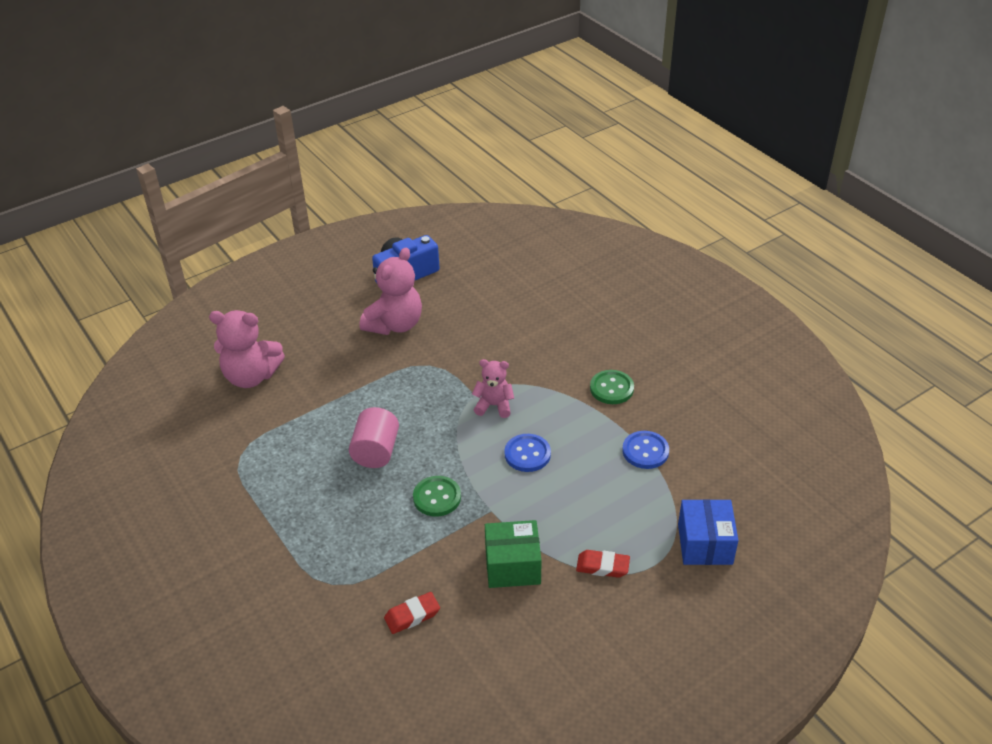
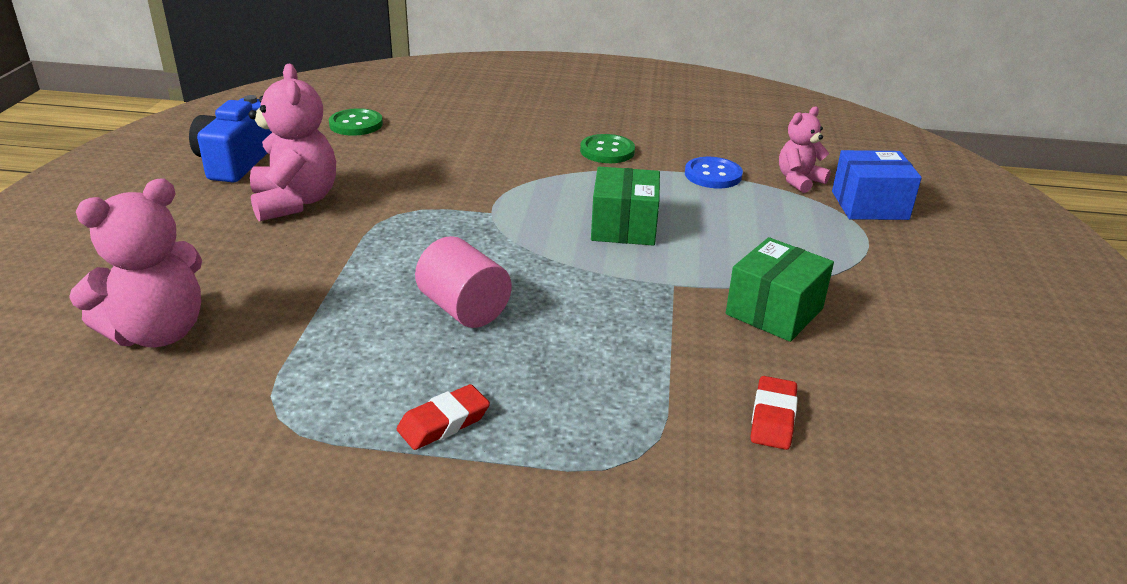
camera: 50 degrees left, 10 degrees down
green button [413,476,461,517] -> green button moved to [329,108,383,136]
pink teddy bear [472,359,514,418] -> pink teddy bear moved to [779,107,831,193]
blue button [505,434,551,472] -> green box [591,167,660,246]
red eraser [576,550,630,578] -> red eraser moved to [397,384,490,450]
blue box [678,499,739,565] -> blue box turned 45 degrees counterclockwise [832,150,922,220]

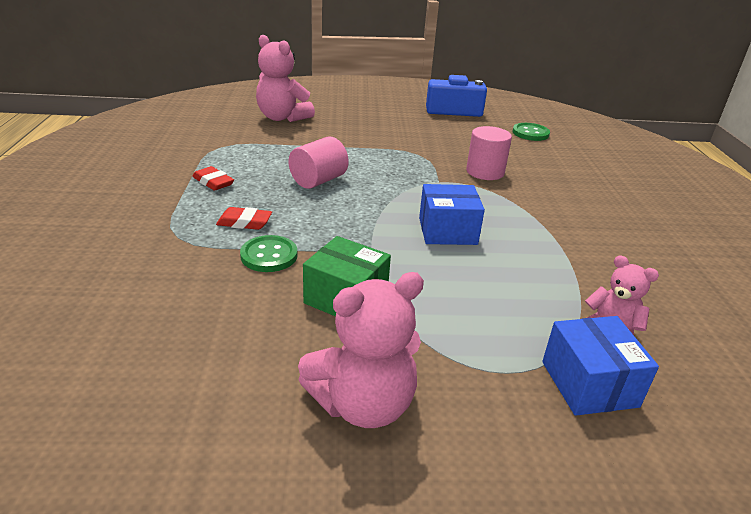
camera: 80 degrees right, 0 degrees up
pink teddy bear [249,64,336,221] -> pink teddy bear moved to [298,272,424,428]
green button [580,134,635,163] -> green button moved to [240,235,297,272]
green box [591,167,660,246] -> blue box [419,184,485,245]
blue button [685,157,743,188] -> none
red eraser [751,376,798,450] -> red eraser moved to [216,207,272,230]
none -> pink cylinder [466,126,512,180]

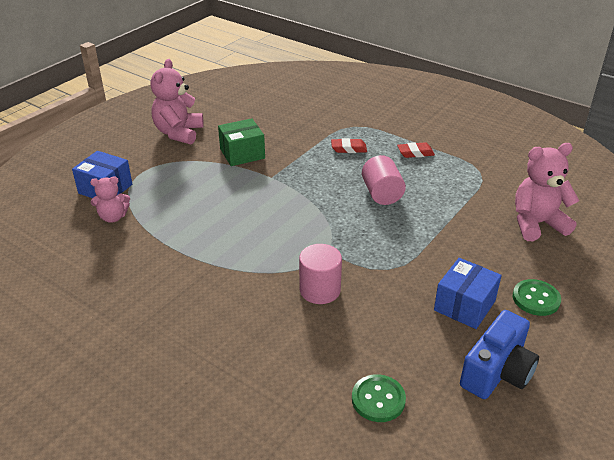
camera: 130 degrees right, 5 degrees up
red eraser [216,207,272,230] -> red eraser turned 45 degrees clockwise [331,138,367,153]
green button [240,235,297,272] -> green button moved to [513,279,561,316]
blue box [419,184,485,245] -> blue box moved to [434,258,502,329]

